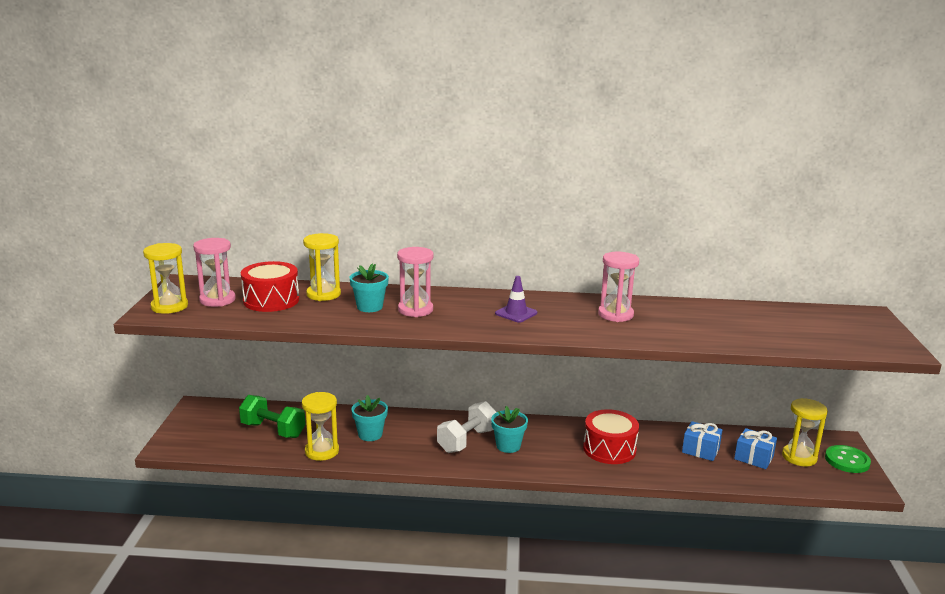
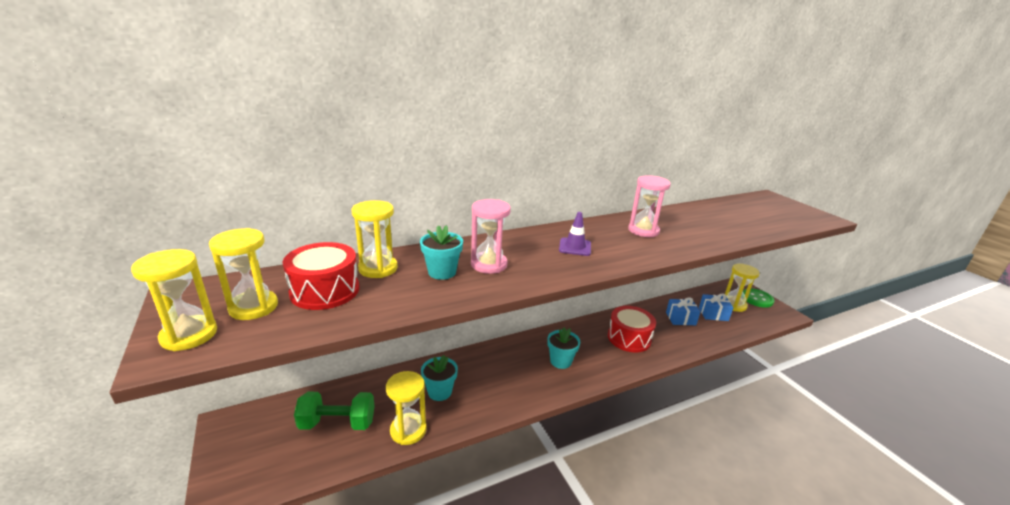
camera: 30 degrees left, 5 degrees up
pink hourglass [193,238,236,307] -> yellow hourglass [209,228,278,320]
white dumbbell [437,401,497,453] -> none

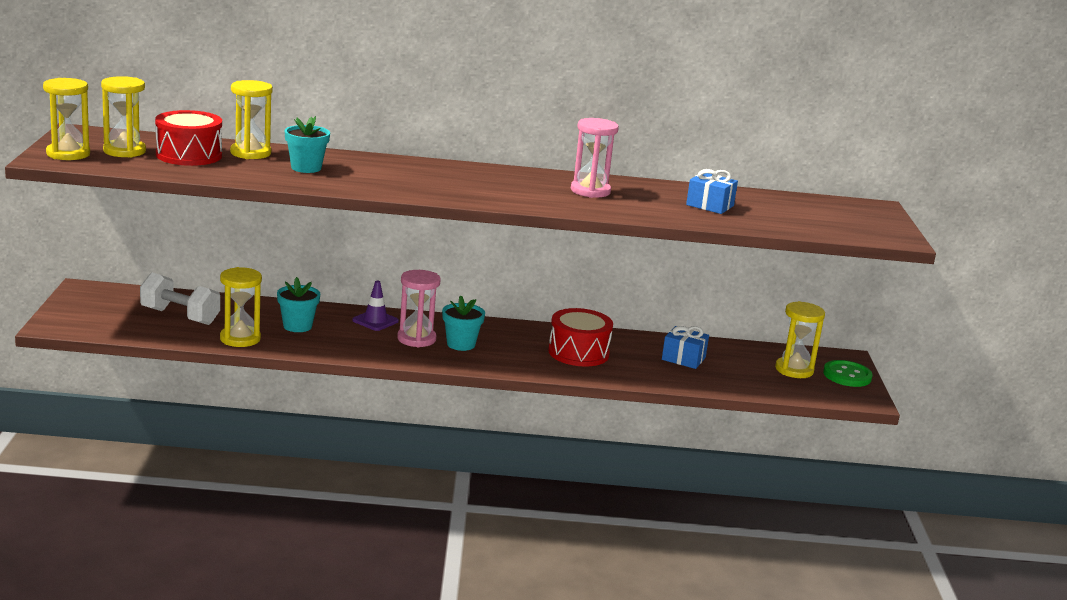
camera: 25 degrees right, 5 degrees down
green dumbbell [294,392,375,430] -> white dumbbell [140,273,220,325]
pink hourglass [471,199,511,274] -> pink hourglass moved to [397,270,441,347]
purple traffic cone [559,212,591,256] -> purple traffic cone moved to [352,281,399,331]
blue gift [699,294,733,321] -> blue gift moved to [686,169,738,214]

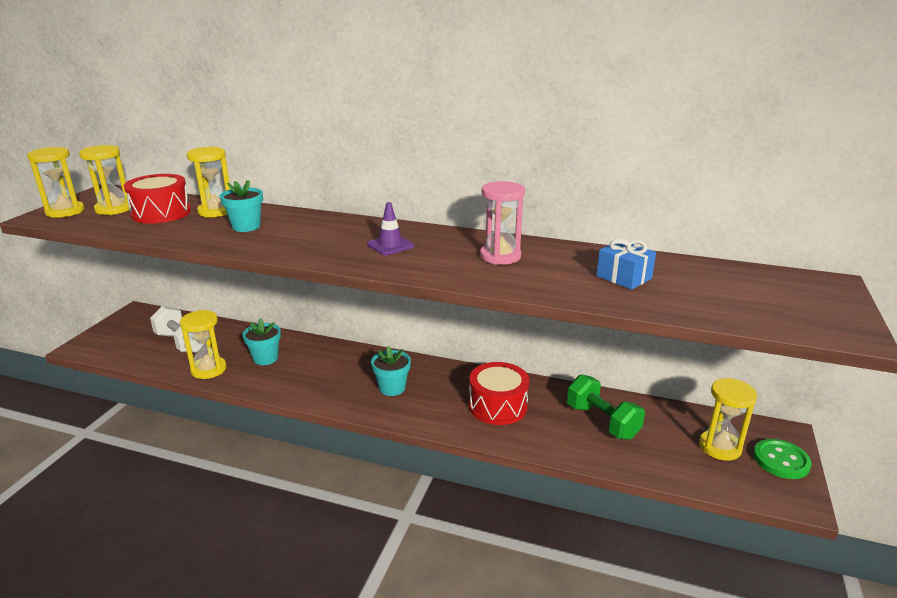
camera: 20 degrees right, 5 degrees up
purple traffic cone [352,281,399,331] -> purple traffic cone moved to [367,202,414,255]
pink hourglass [397,270,441,347] -> none
blue gift [662,326,709,369] -> green dumbbell [567,374,645,440]

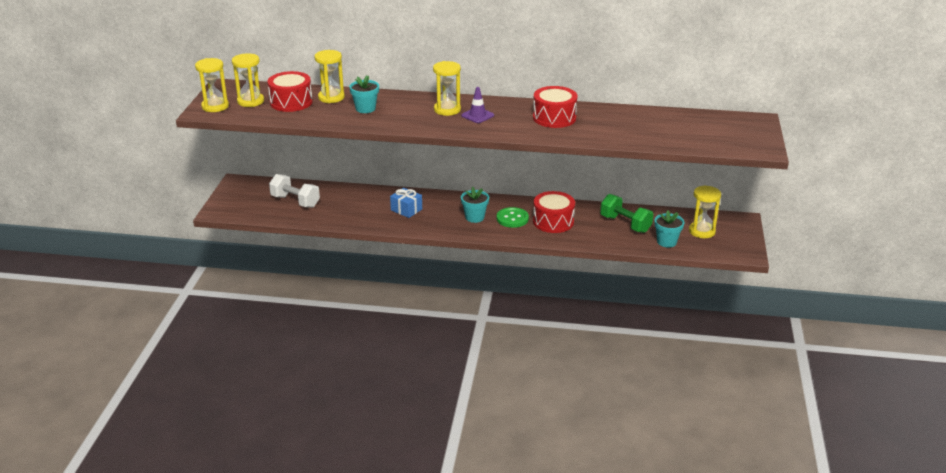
camera: 10 degrees left, 5 degrees up
yellow hourglass [180,310,227,379] -> yellow hourglass moved to [433,61,461,116]
turquoise flower pot [242,318,281,365] -> turquoise flower pot moved to [654,210,684,247]
pink hourglass [480,181,525,265] -> red drum [533,86,578,128]
blue gift [596,239,656,290] -> blue gift moved to [390,188,422,218]
green button [753,439,812,479] -> green button moved to [497,207,529,228]

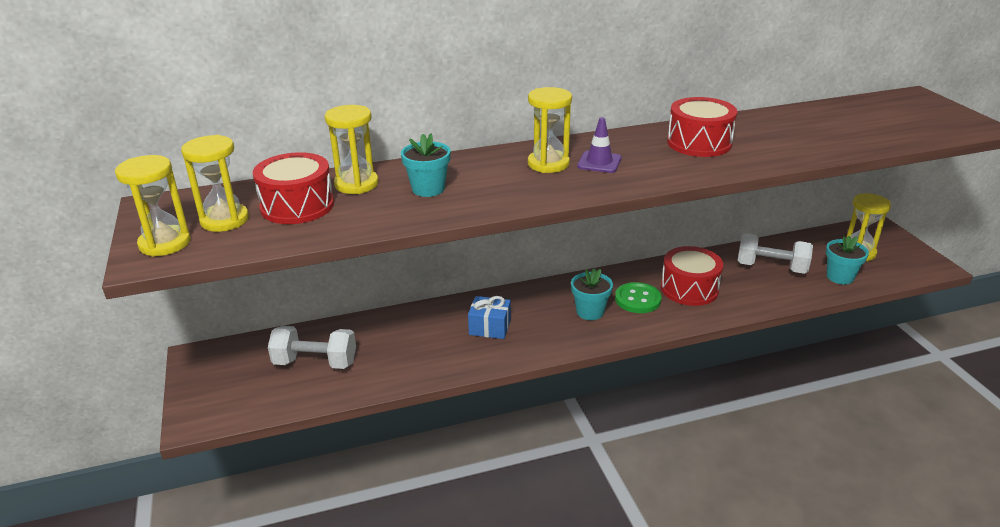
camera: 25 degrees left, 0 degrees up
green dumbbell [600,194,653,233] -> white dumbbell [737,233,813,274]

